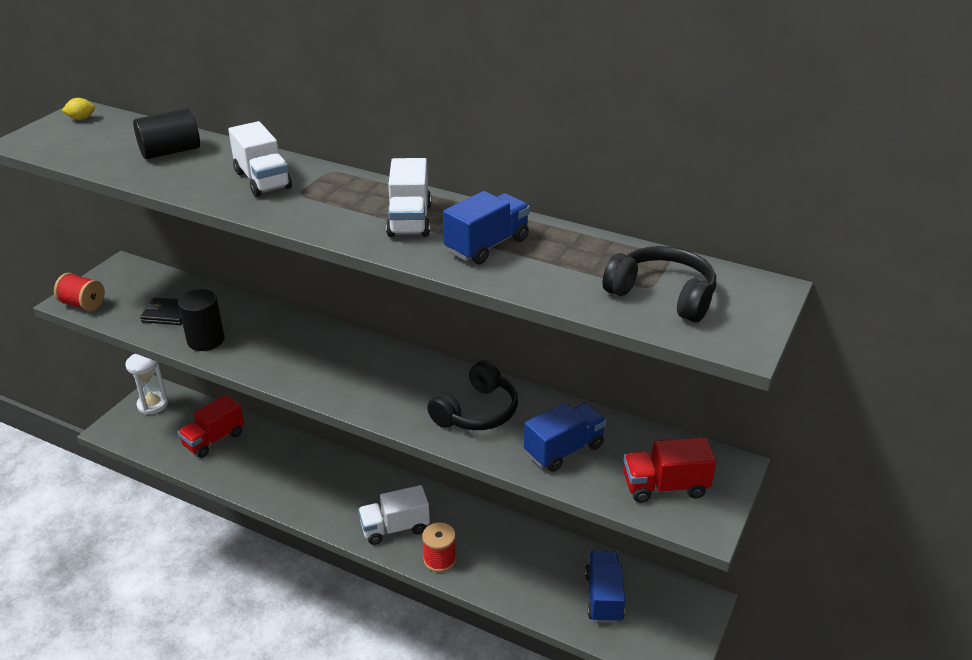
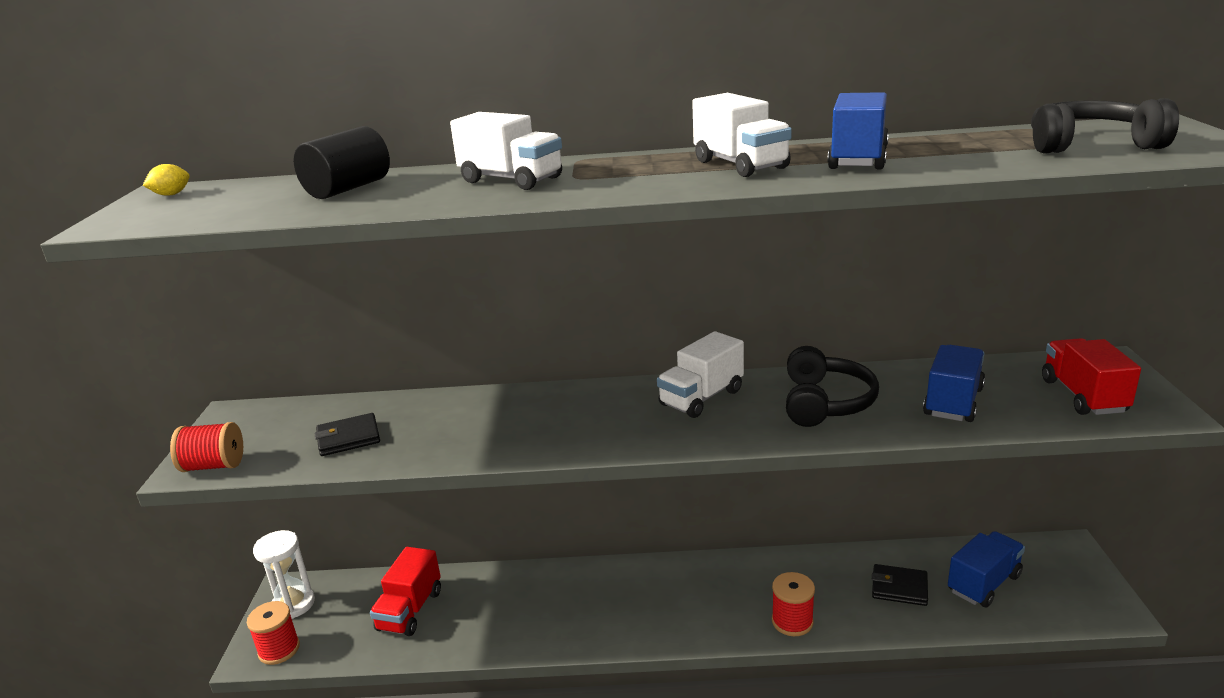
camera: 25 degrees left, 10 degrees down
black cylinder [178,289,225,351] -> none
white truck [358,485,430,545] -> white truck moved to [657,331,744,418]
blue truck [585,551,625,623] -> blue truck turned 75 degrees clockwise [948,531,1025,607]
red truck [623,437,716,503] -> red truck turned 120 degrees clockwise [1042,338,1141,415]
none -> red spool [247,601,300,665]
none -> black wallet [872,564,928,606]

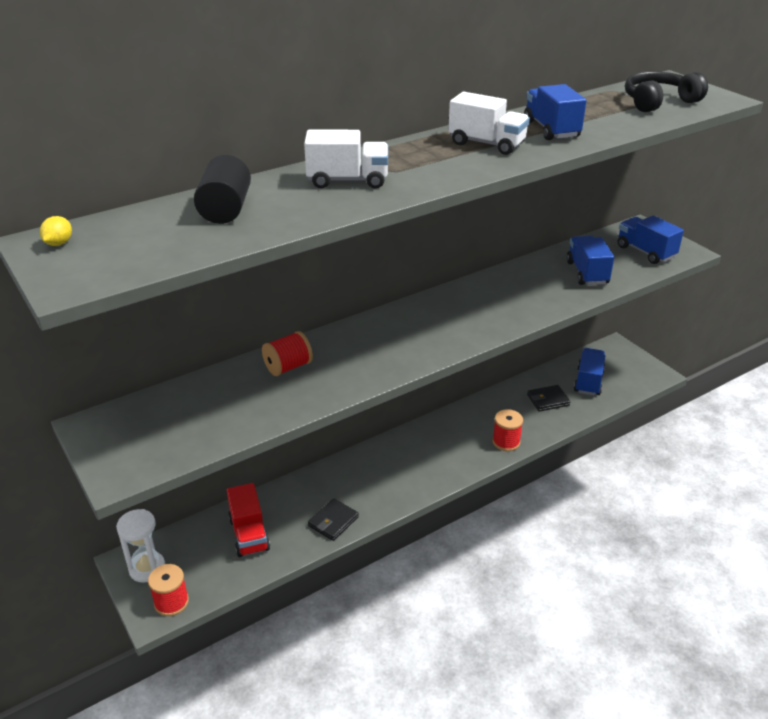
camera: 35 degrees left, 10 degrees up
red spool [170,422,243,472] -> red spool moved to [262,331,313,376]
black wallet [315,413,380,456] -> black wallet moved to [308,498,359,541]
white truck [657,331,744,418] -> none
black headphones [786,346,879,427] -> none
red truck [1042,338,1141,415] -> blue truck [618,216,684,264]

